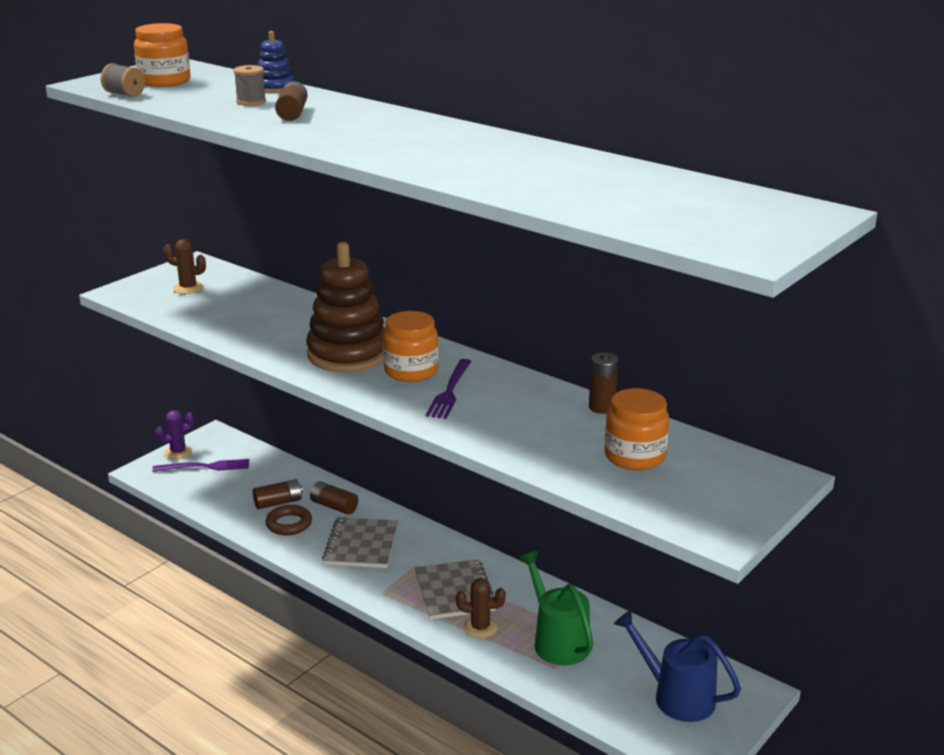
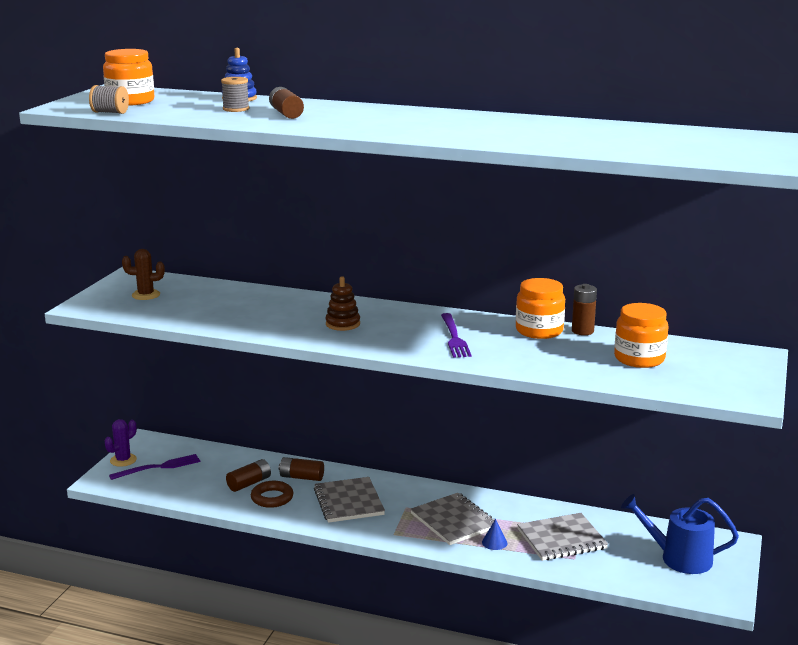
camera: 20 degrees left, 5 degrees down
brown stacking toy [306,242,385,372] -> brown stacking toy [326,277,360,331], size x0.48
orange jar [383,311,439,382] -> orange jar moved to [516,278,565,339]
brown cactus [456,578,506,638] -> blue cone [482,519,507,550]
green watering can [519,551,593,665] -> grey notebook [517,513,608,561]

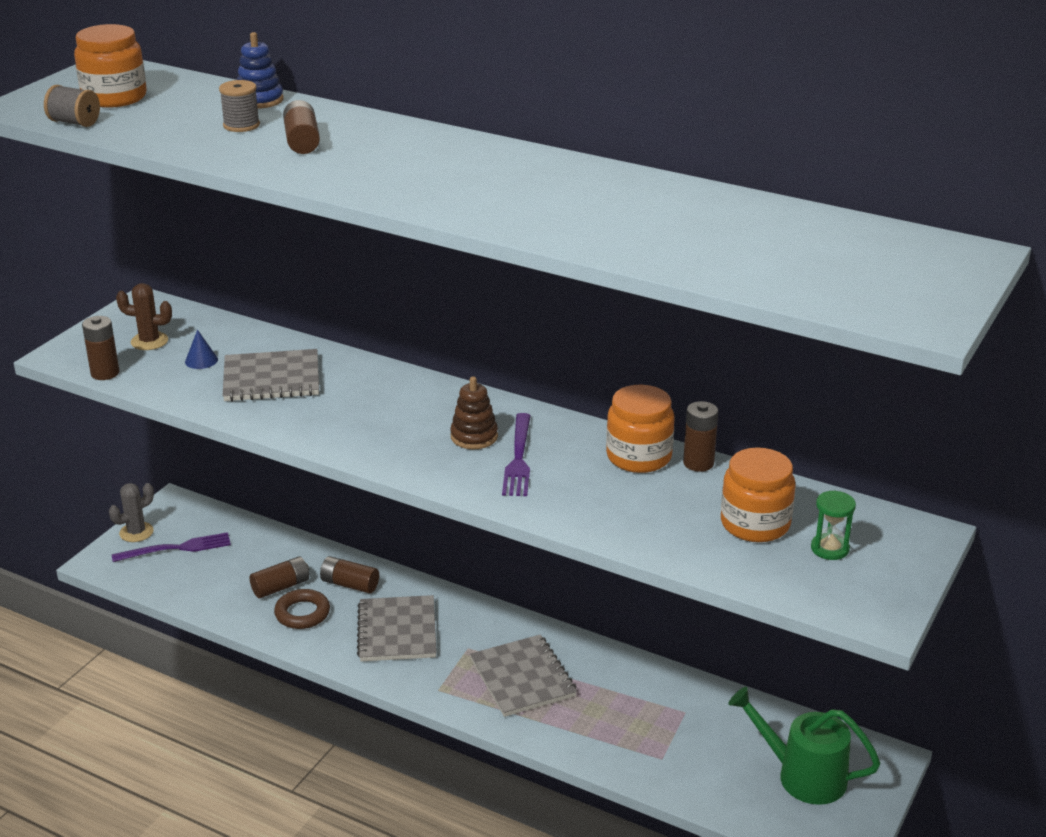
camera: 10 degrees right, 10 degrees up
purple cactus [105,419,137,467] -> grey cactus [109,483,154,542]
brown stacking toy [326,277,360,331] -> brown stacking toy moved to [450,376,498,449]
blue cone [482,519,507,550] -> blue cone moved to [185,330,218,369]
grey notebook [517,513,608,561] -> grey notebook moved to [223,349,319,402]
blue watering can [621,494,739,574] -> green watering can [728,687,881,805]
none -> brown battery [82,316,119,380]
none -> green hourglass [811,490,856,560]

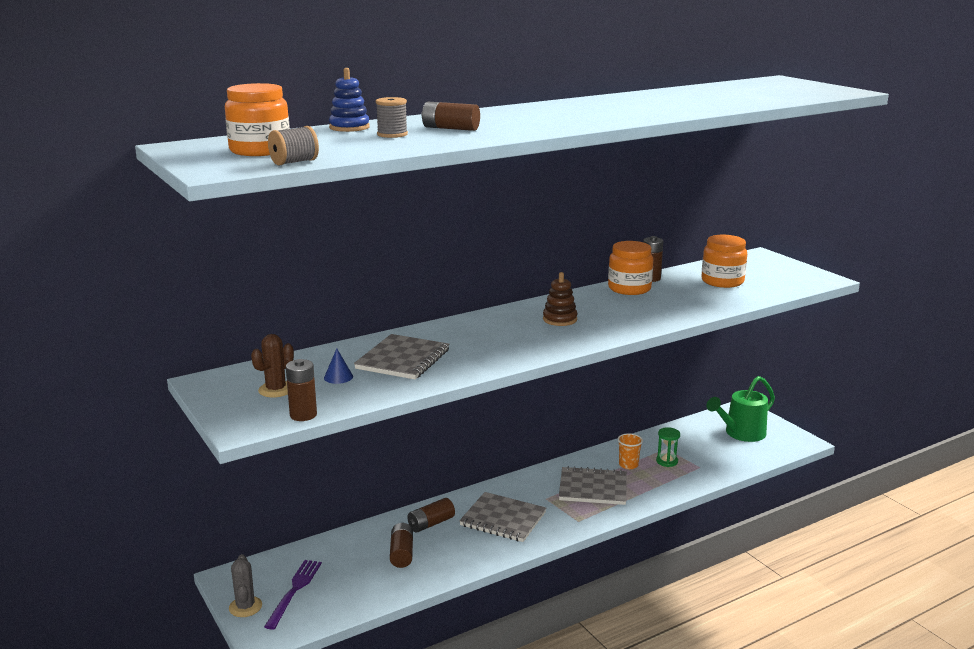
camera: 60 degrees left, 10 degrees down
brown ring [274,589,330,629] -> none
purple fork [502,413,531,496] -> none
green hourglass [811,490,856,560] -> green hourglass moved to [656,427,680,467]
none -> orange cup [618,433,643,469]

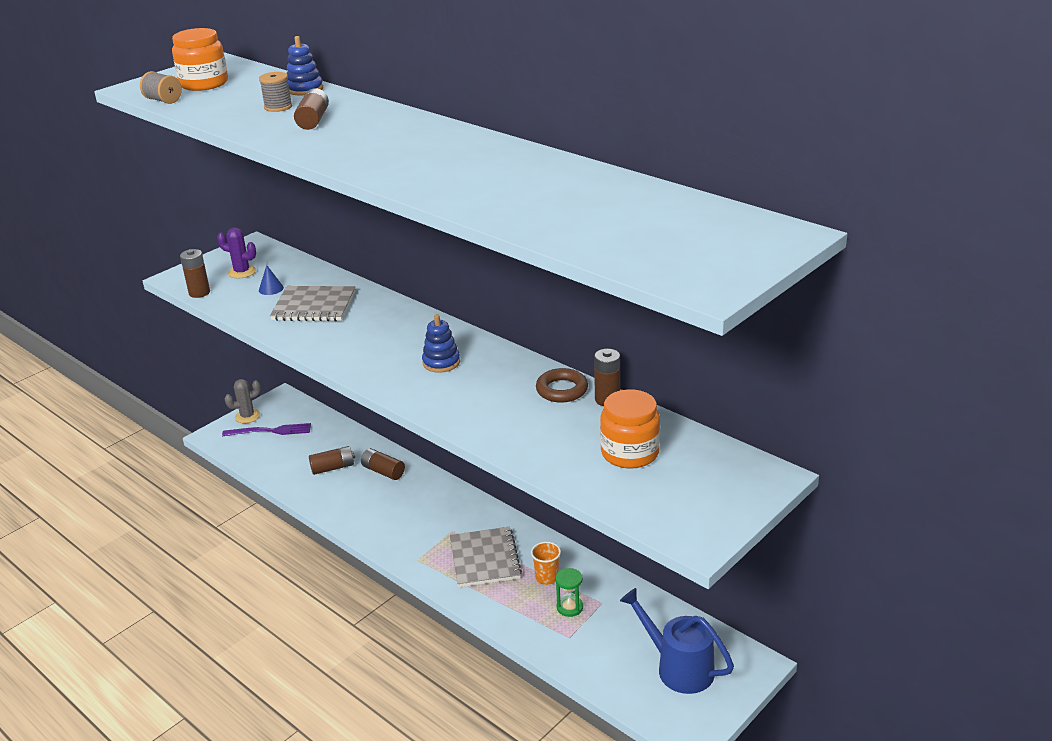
camera: 75 degrees right, 10 degrees up
brown cactus [251,334,294,397] -> purple cactus [217,227,256,278]
grey notebook [459,492,546,542] -> none
brown stacking toy [543,272,578,326] -> blue stacking toy [422,314,460,373]
orange jar [608,241,653,295] -> brown ring [536,368,588,403]
green watering can [707,376,775,442] -> blue watering can [620,588,734,694]

